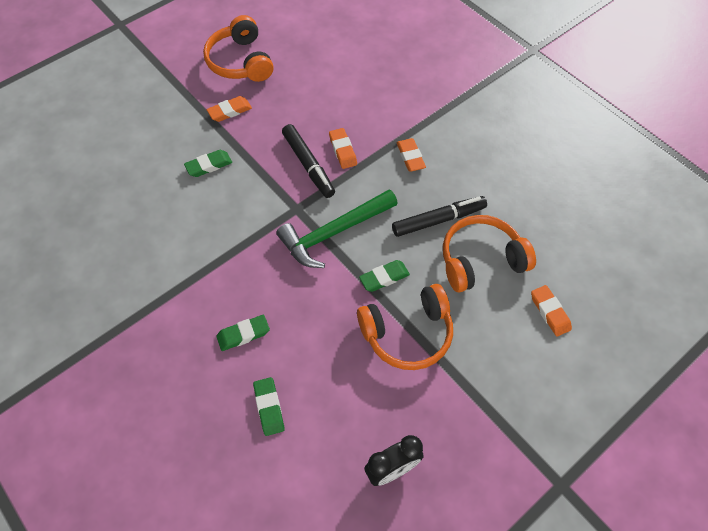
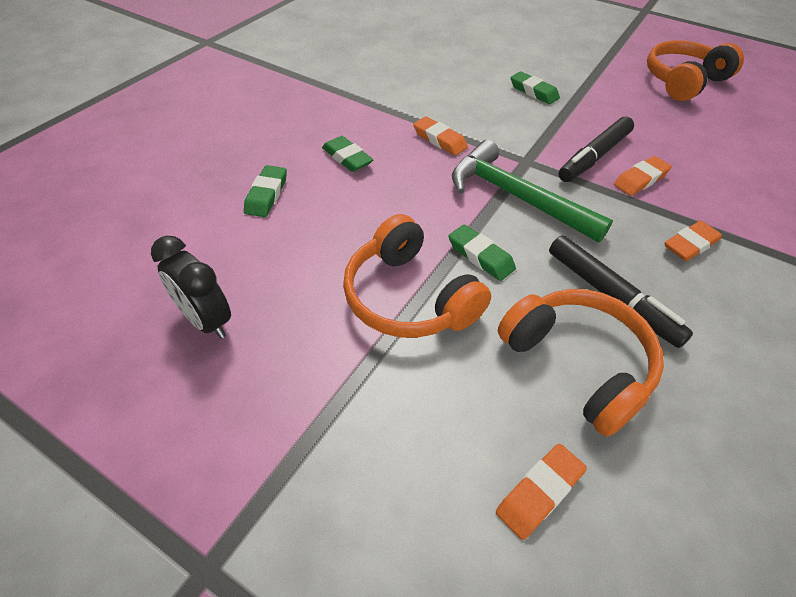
camera: 70 degrees right, 10 degrees down
orange eraser [207,96,252,122] -> orange eraser moved to [413,116,468,156]
green eraser [253,377,285,436] -> green eraser turned 45 degrees counterclockwise [244,165,287,217]

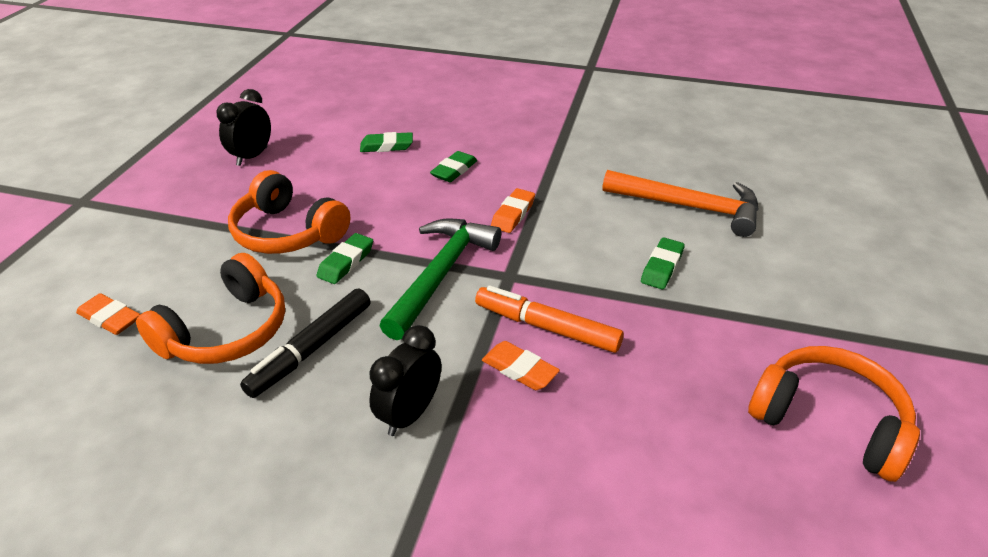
camera: 75 degrees right, 10 degrees down
orange headphones [343,214,491,338] -> orange headphones turned 90 degrees counterclockwise [228,170,350,254]
black marker [559,116,634,182] -> orange marker [475,285,624,353]
orange eraser [665,221,722,261] -> black clock [369,325,441,436]
none -> orange hammer [602,170,759,237]

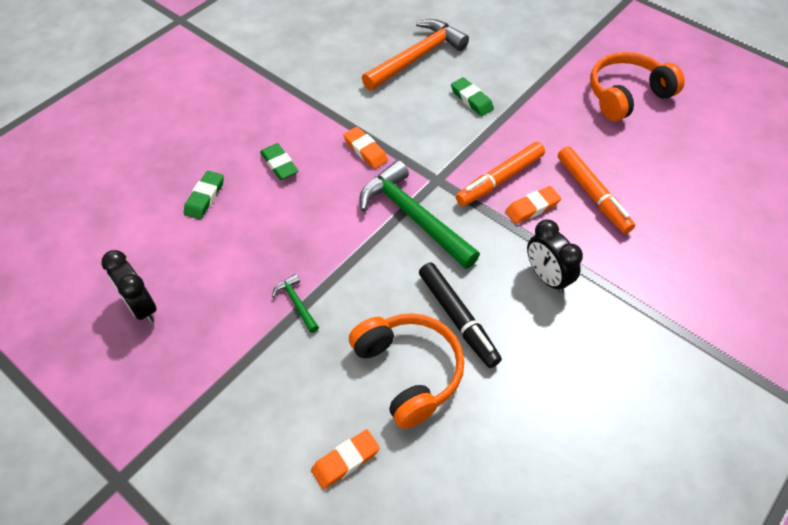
camera: 65 degrees left, 15 degrees up
orange headphones [228,170,350,254] -> green hammer [272,274,319,333]
green eraser [317,233,373,284] -> none
none -> orange marker [558,146,635,234]

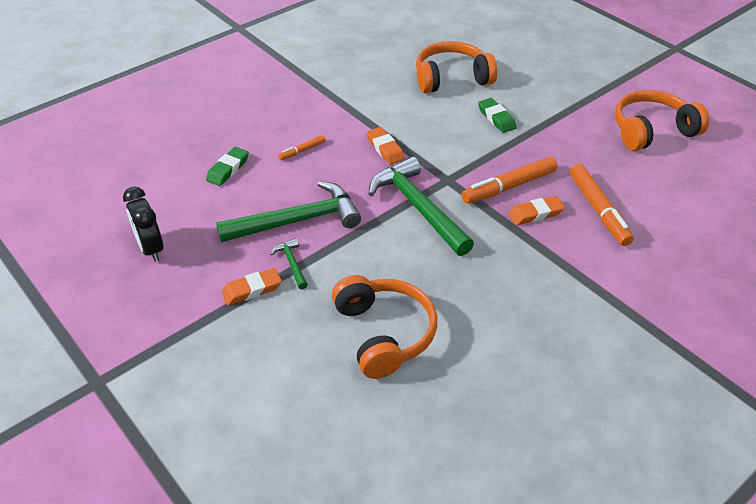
camera: 10 degrees right, 10 degrees down
green eraser [260,143,299,180] -> orange marker [278,135,326,160]
orange eraser [311,429,380,489] -> orange eraser moved to [222,268,282,305]
orange hammer [362,19,469,90] -> orange headphones [416,41,497,93]
black marker [419,263,502,368] -> none
black clock [527,219,583,293] -> none
none -> green hammer [216,181,361,242]

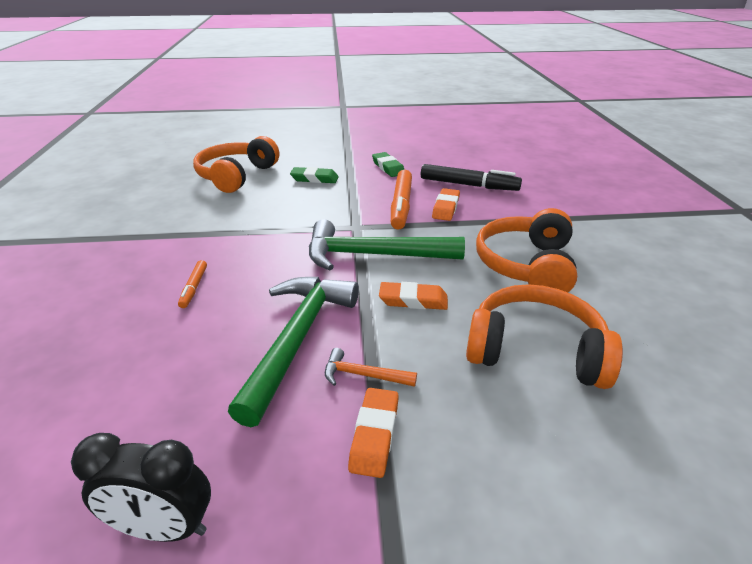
camera: 55 degrees left, 10 degrees down
green eraser [206,147,249,186] -> green eraser moved to [372,152,404,177]
green hammer [270,238,308,289] -> orange hammer [325,348,417,387]
orange eraser [366,127,405,165] -> orange eraser moved to [379,282,448,310]
orange marker [570,164,634,246] -> black marker [421,164,522,191]
orange headphones [615,90,709,151] -> orange headphones moved to [476,208,577,293]

